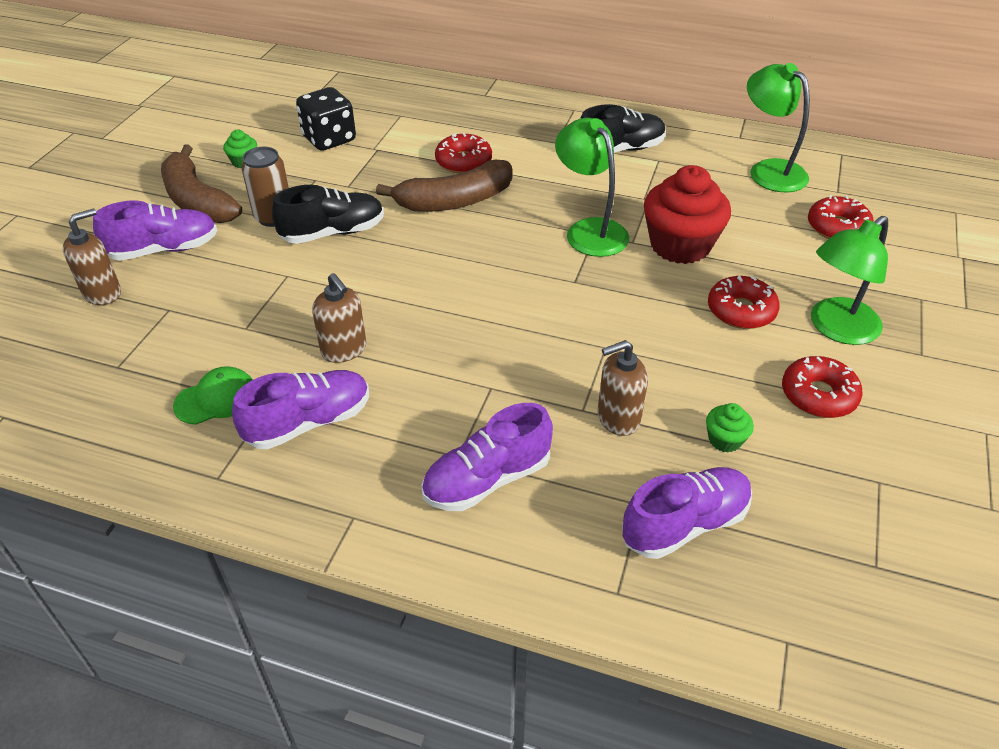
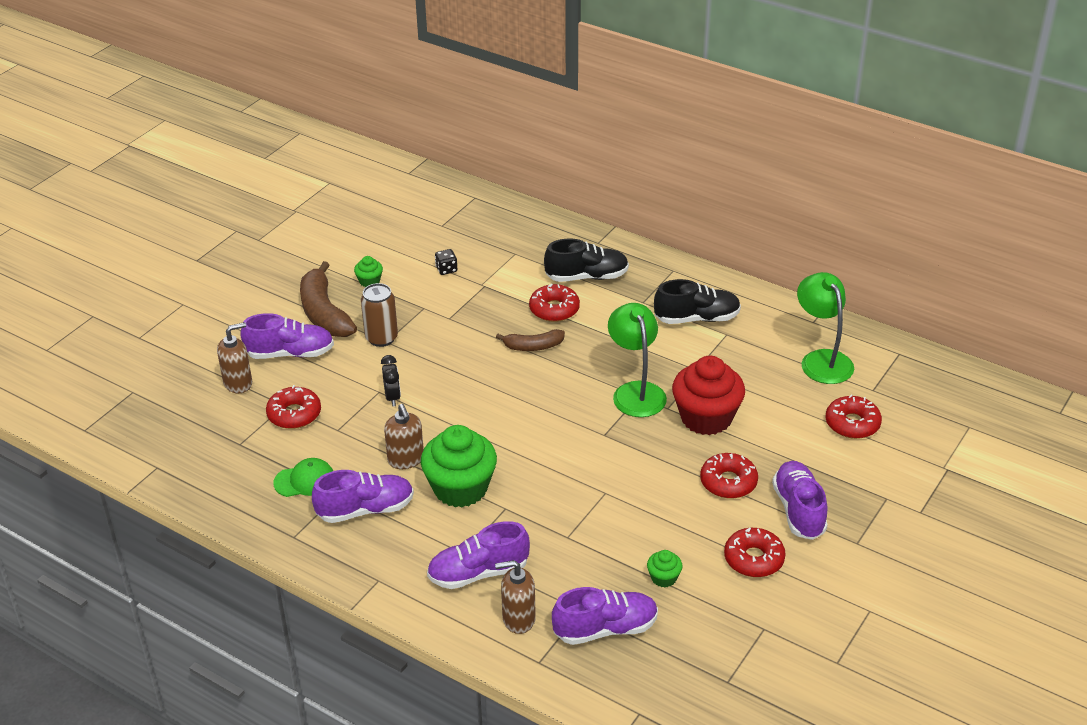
camera: 15 degrees right, 5 degrees down
black shoe [272,185,384,244] -> black shoe moved to [544,239,629,282]
black dice [296,87,356,151] -> black dice [435,249,457,275], size x0.48
brown banana [376,160,512,212] -> brown banana [496,329,565,351], size x0.57
brown soap dispenser [598,340,648,436] -> brown soap dispenser moved to [495,560,536,634]
green lamp [811,216,888,345] -> purple shoe [772,461,828,540]
none -> red donut [266,385,321,429]
none -> black clock [381,355,401,406]
none -> green cupcake [421,425,497,507]

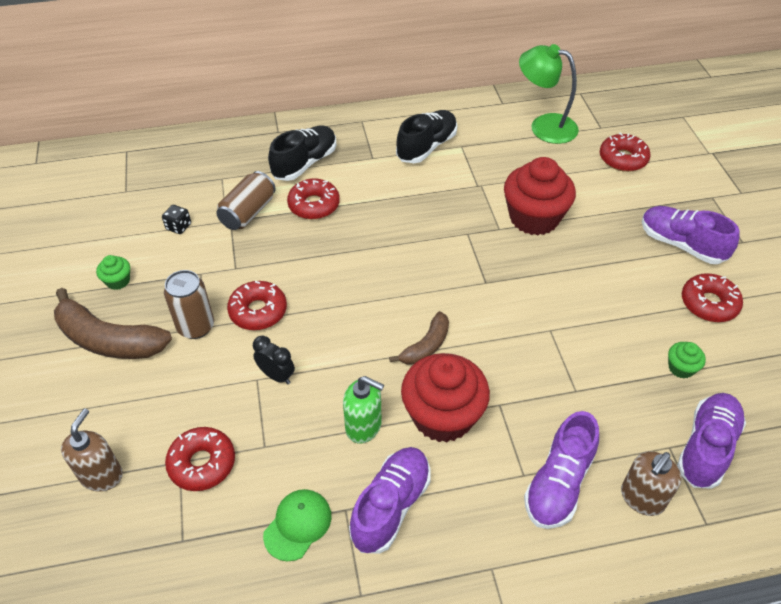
camera: 45 degrees left, 10 degrees up
purple shoe [240,313,334,359] -> none
brown soap dispenser [384,404,424,469] -> green soap dispenser [343,376,384,444]
green cupcake [421,425,497,507] -> red cupcake [401,353,490,442]
brown banana [496,329,565,351] -> brown banana moved to [389,311,449,365]
green lamp [608,303,667,417] -> none
red donut [700,453,758,498] -> red donut moved to [227,281,287,330]
none -> brown can [216,171,276,230]

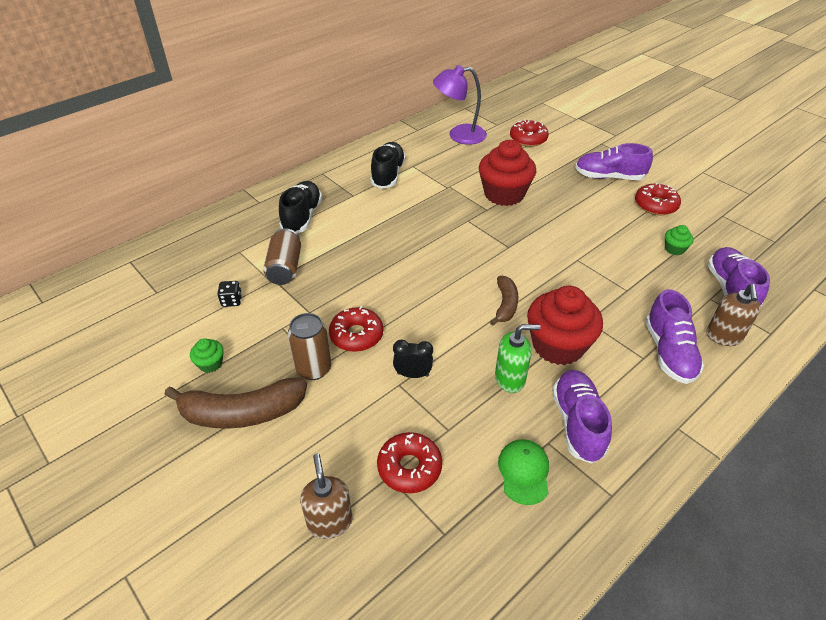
camera: 30 degrees left, 5 degrees down
red donut [287,178,340,219] -> none
green lamp [519,44,579,144] -> purple lamp [433,65,487,145]

